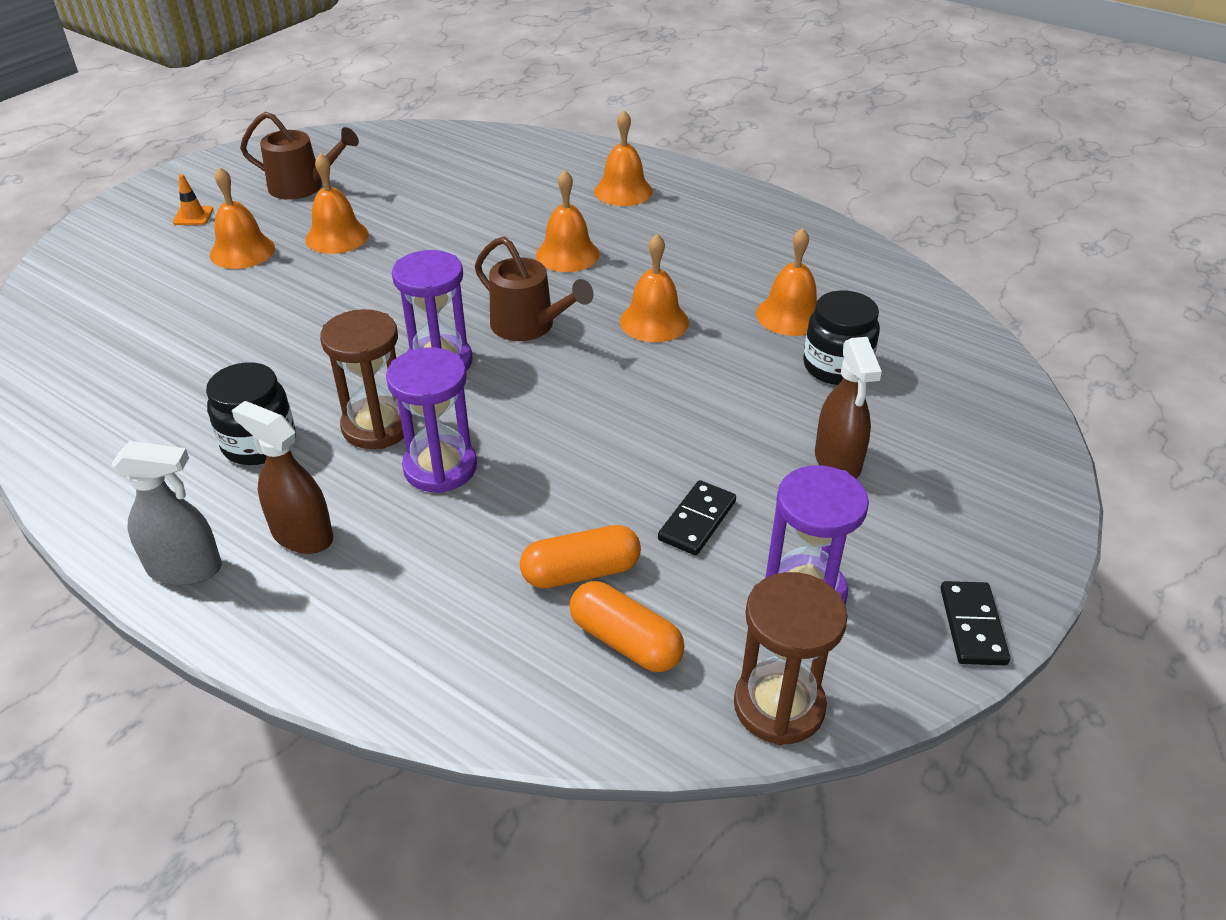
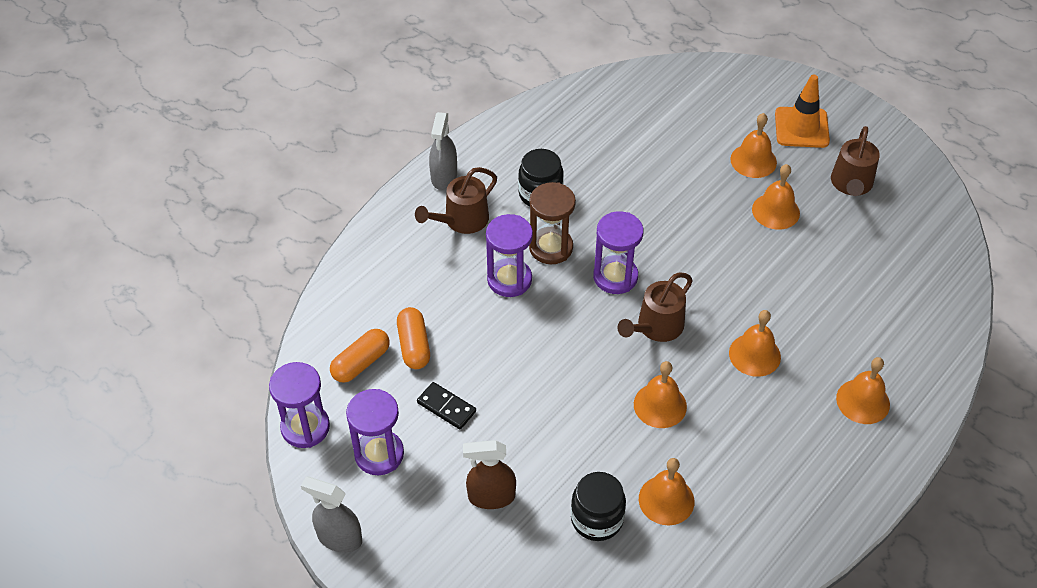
camera: 95 degrees right, 10 degrees up
orange traffic cone [173,174,213,225] -> orange traffic cone [775,74,830,148], size x2.08
brown spray bottle [232,401,333,554] -> brown watering can [415,167,497,234]
brown hourglass [734,572,848,745] -> purple hourglass [269,362,330,448]
black domino [941,581,1010,665] -> grey spray bottle [301,477,362,553]

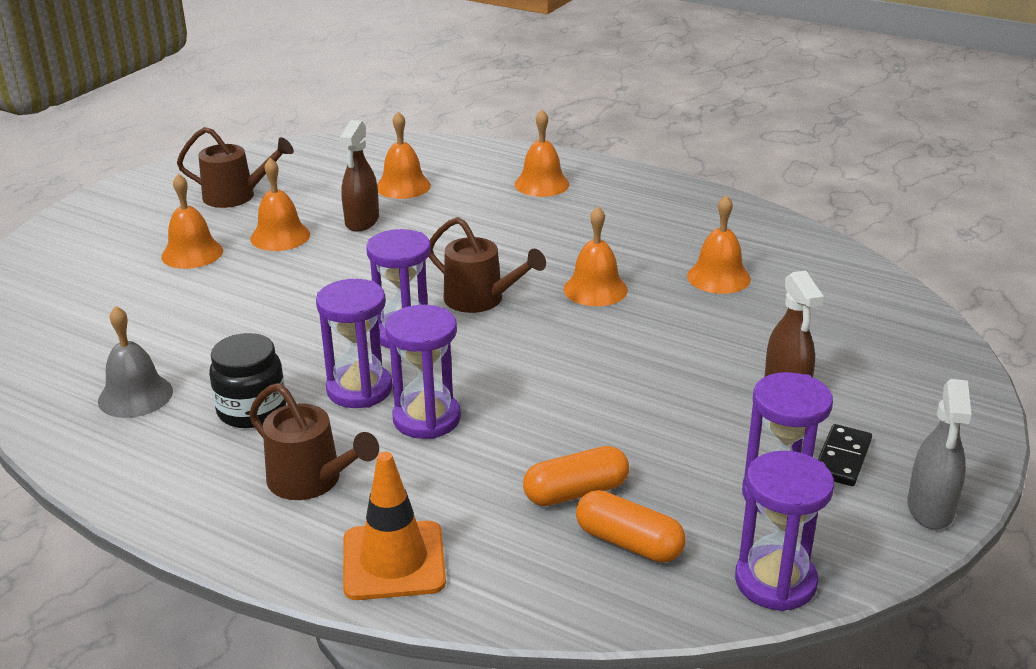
camera: 100 degrees left, 20 degrees down
black domino [417,382,476,429] -> black domino moved to [818,424,872,486]
grey spray bottle [429,112,457,190] -> none
brown hourglass [529,182,576,264] -> purple hourglass [316,279,392,408]
black jar [571,472,626,541] -> none
orange bell [729,310,781,377] -> orange bell moved to [377,111,431,199]
orange traffic cone [775,74,830,148] -> orange traffic cone moved to [343,452,446,600]
none -> grey bell [98,306,173,418]
none -> brown spray bottle [339,120,379,232]

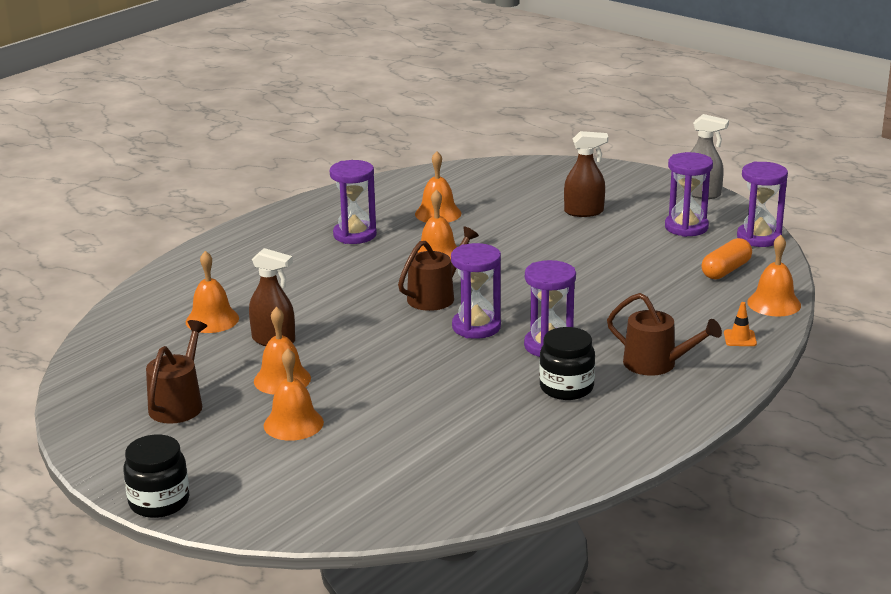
camera: 80 degrees left, 5 degrees down
grey bell [98,306,173,418] -> none
brown watering can [249,383,379,500] -> brown watering can turned 75 degrees clockwise [607,293,722,376]
orange traffic cone [343,452,446,600] -> orange traffic cone [724,302,757,346], size x0.48
purple hourglass [385,305,461,439] -> purple hourglass moved to [330,160,377,244]
orange bell [515,110,569,197] -> orange bell moved to [747,235,801,316]
orange capsule [523,446,629,506] -> none
black domino [818,424,872,486] -> none
none -> black jar [123,434,189,518]

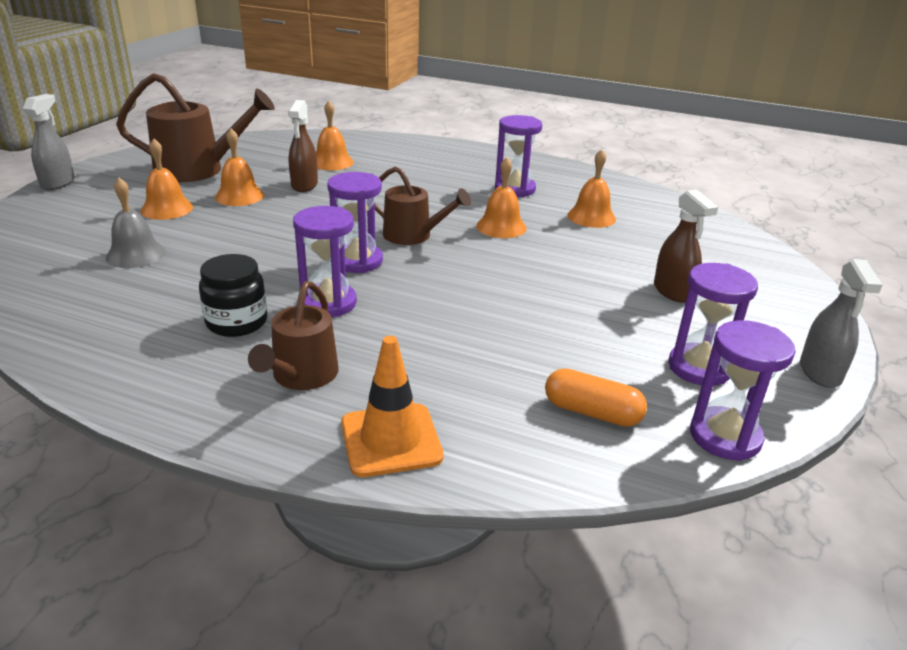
camera: 70 degrees right, 5 degrees up
black jar [123,434,189,518] -> grey spray bottle [23,94,75,190]
brown watering can [146,320,207,424] -> brown watering can [116,73,275,182], size x1.60
orange traffic cone [724,302,757,346] -> orange traffic cone [341,336,444,477], size x2.08
orange bell [747,235,801,316] -> none
none -> grey bell [106,178,166,268]

